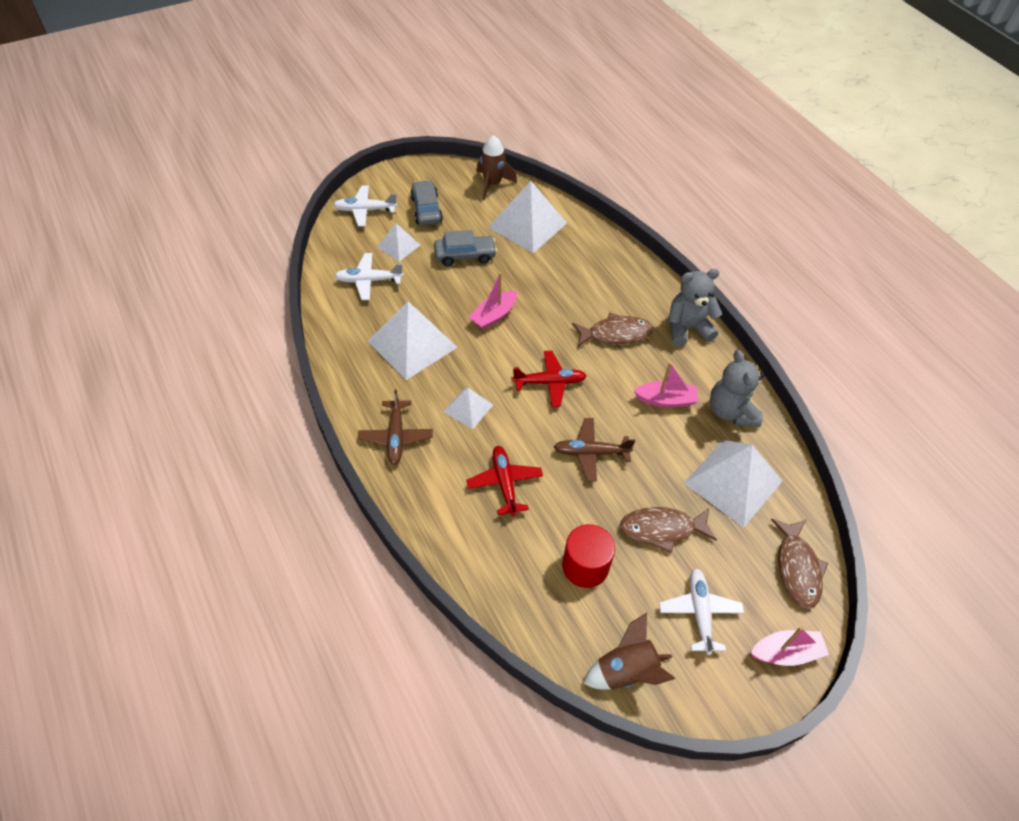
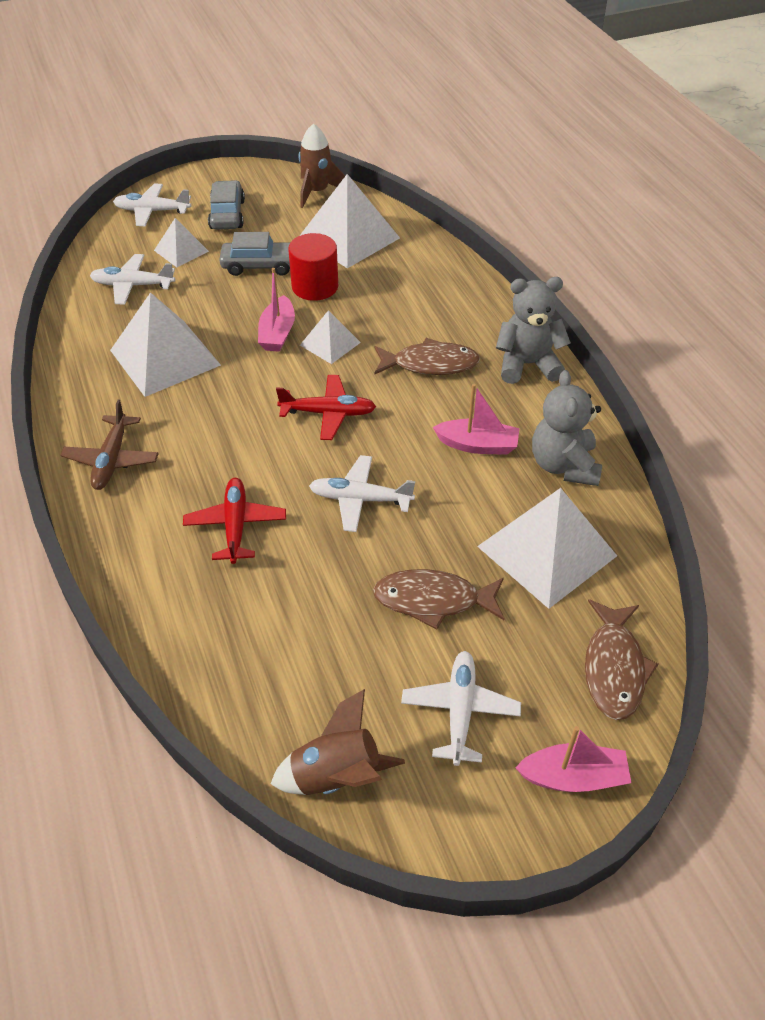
camera: 10 degrees right, 5 degrees down
white pyramid [444,388,493,429] -> white pyramid moved to [300,310,361,364]
pink boat [469,272,517,330] -> pink boat turned 45 degrees counterclockwise [258,268,295,352]
brown plane [554,418,635,482] -> white plane [309,455,415,532]
red cylinder [562,524,615,588] -> red cylinder moved to [288,233,338,301]

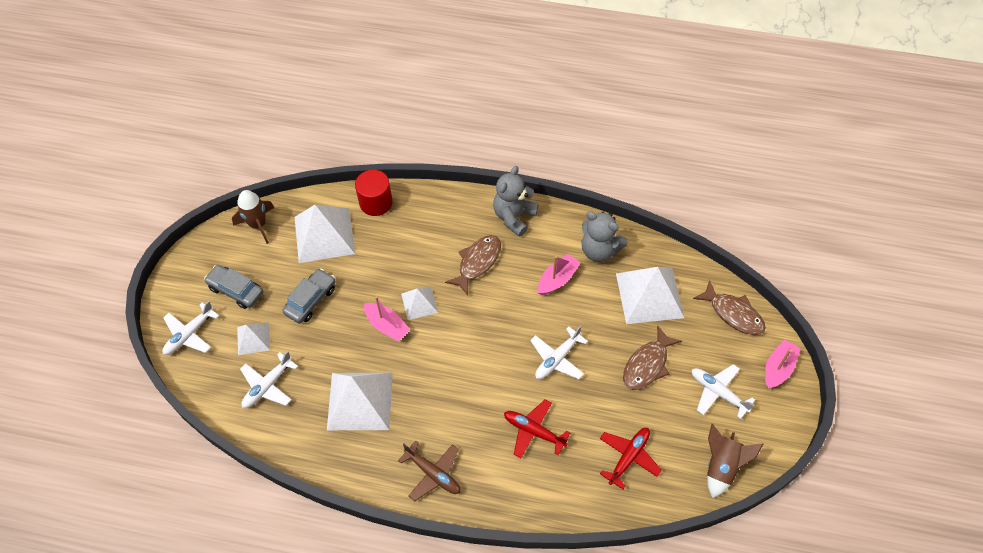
camera: 55 degrees left, 10 degrees up
red plane [276,375,376,440] -> red plane moved to [600,428,662,489]
red cylinder [288,233,338,301] -> red cylinder moved to [355,170,393,216]

